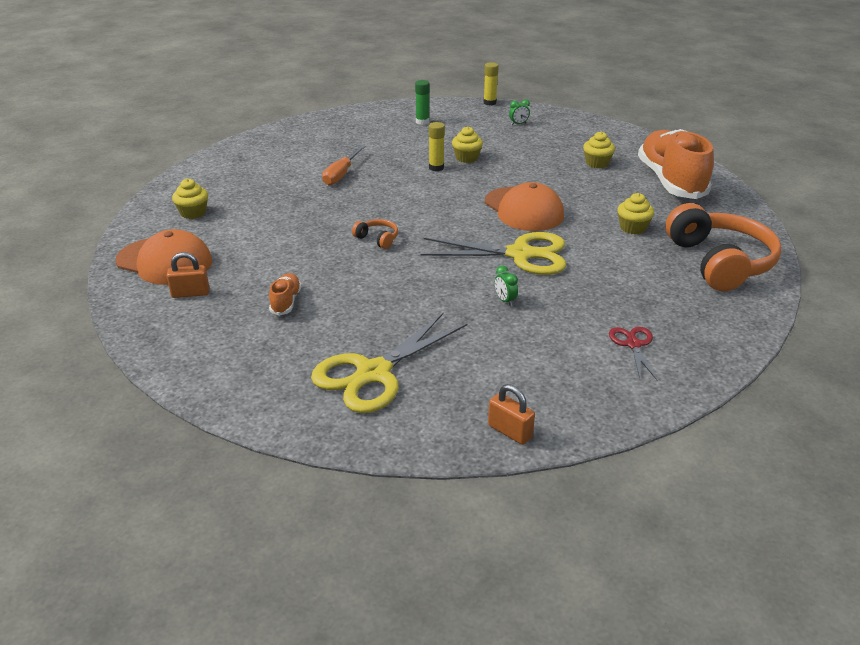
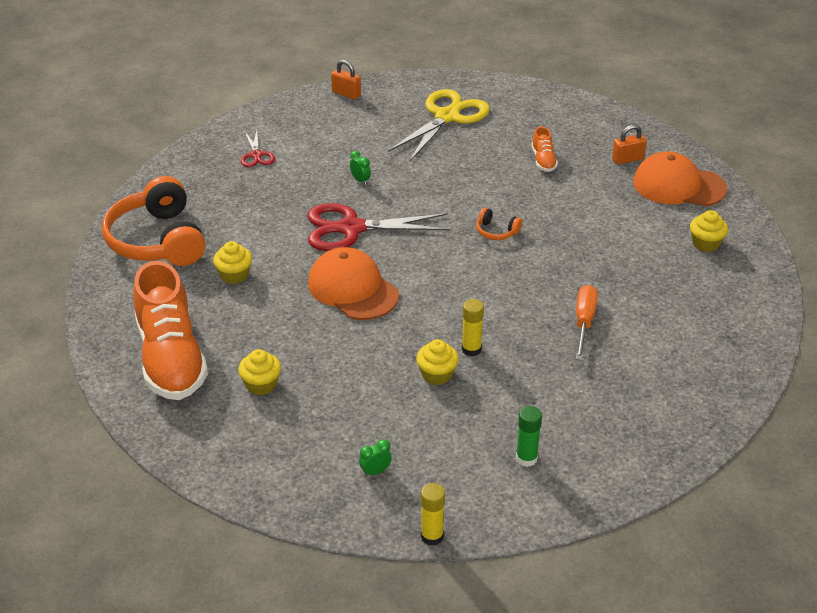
camera: 170 degrees right, 5 degrees up
yellow scissors [420,232,566,275] -> red scissors [308,203,450,251]

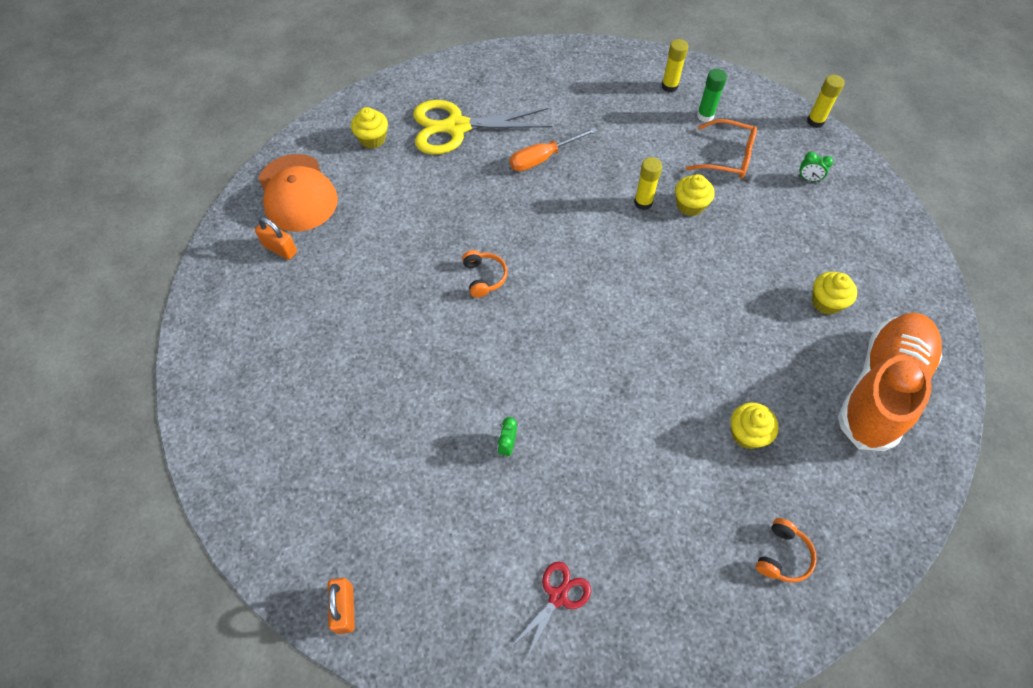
camera: 130 degrees left, 20 degrees up
orange headphones [102,176,206,266] -> orange headphones [756,518,817,583], size x0.41
red scissors [308,203,450,251] -> none
orange cap [308,247,399,320] -> none
yellow scissors [388,89,490,161] -> yellow scissors moved to [413,100,552,154]
orange shoe [531,127,558,172] -> none
none -> yellow glue stick [661,39,688,92]
none -> orange glasses [686,119,757,179]

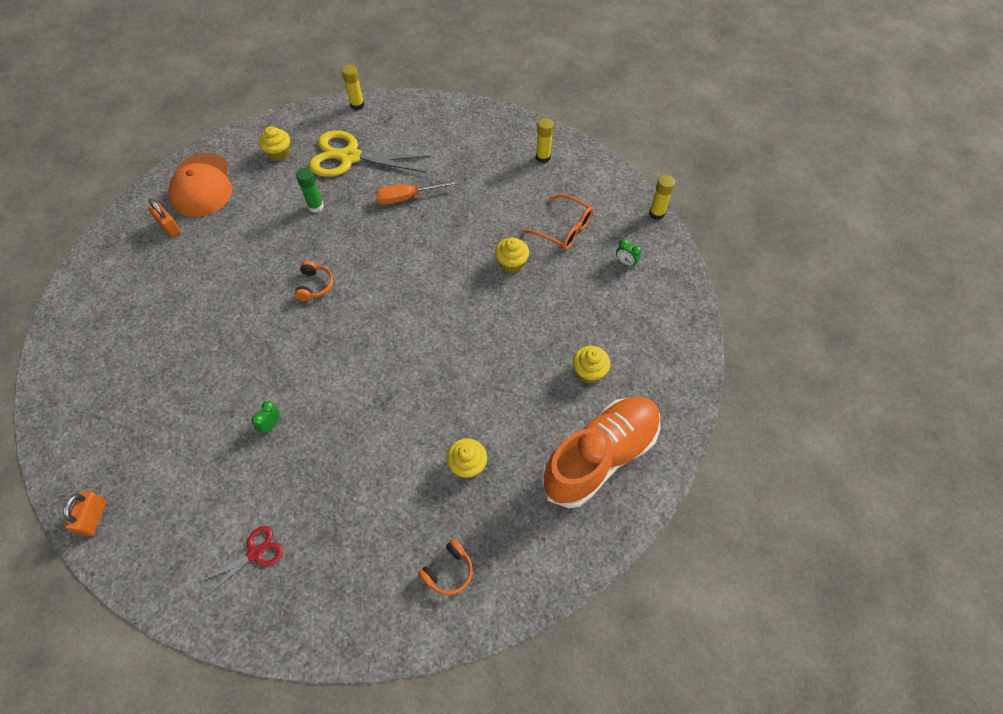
camera: 15 degrees right, 0 degrees up
yellow glue stick [634,157,662,210] -> yellow glue stick moved to [342,65,364,110]
green glue stick [697,69,727,122] -> green glue stick moved to [296,168,324,213]

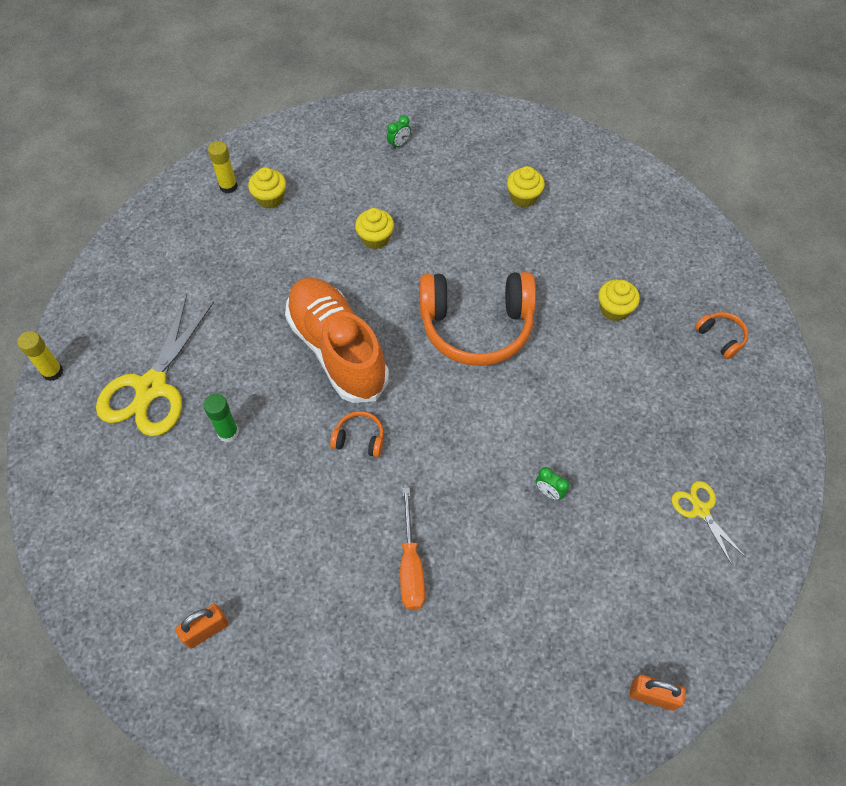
camera: 80 degrees left, 0 degrees up
orange cap [169,153,232,217] -> none
red scissors [200,526,283,595] -> yellow scissors [672,481,745,565]
yellow cupcake [259,126,290,161] -> yellow cupcake moved to [248,167,286,209]
orange screwdriver [375,180,459,205] -> orange screwdriver moved to [400,487,425,610]
orange glasses [522,194,593,250] -> none
orange shoe [541,397,660,508] -> orange shoe moved to [285,277,389,403]
yellow glue stick [649,175,675,220] -> none
none -> orange headphones [420,272,536,366]

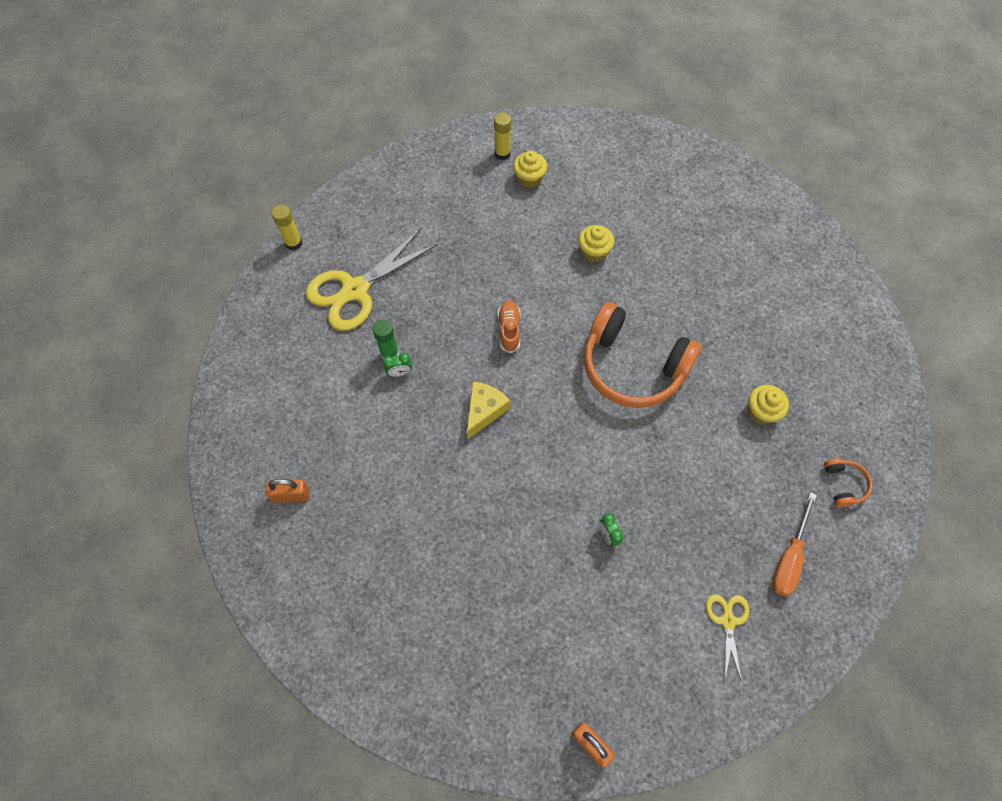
camera: 30 degrees right, 5 degrees up
orange shoe [285,277,389,403] -> orange shoe [498,300,520,353], size x0.42
orange headphones [330,411,384,457] -> yellow cheese [467,382,510,439]
green clock [387,115,411,150] -> green clock moved to [383,353,412,377]
orange screwdriver [400,487,425,610] -> orange screwdriver moved to [772,492,817,597]
yellow cupcake [507,166,545,208] -> none

